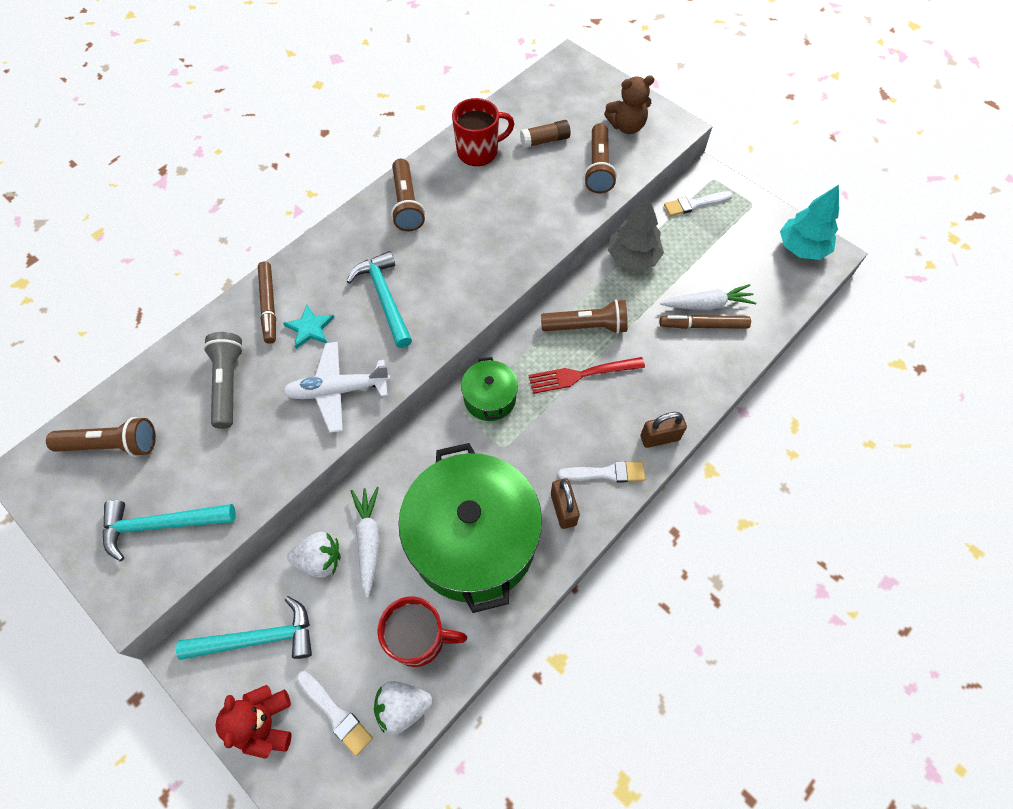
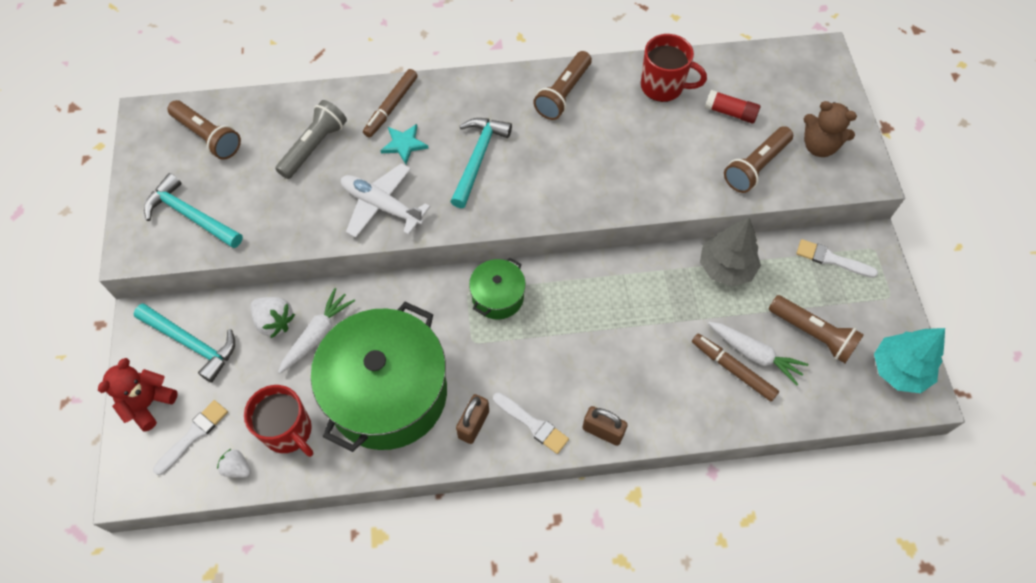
camera: 40 degrees right, 0 degrees up
white brush [297,671,373,756] -> white brush turned 135 degrees counterclockwise [153,400,228,475]
white strawberry [374,681,432,735] -> white strawberry [217,449,251,478], size x0.65
brown glue stick [520,120,571,148] -> red glue stick [705,90,760,123]
red fork [529,357,645,394] -> none
brown flashlight [541,299,628,334] -> brown flashlight moved to [769,295,864,363]

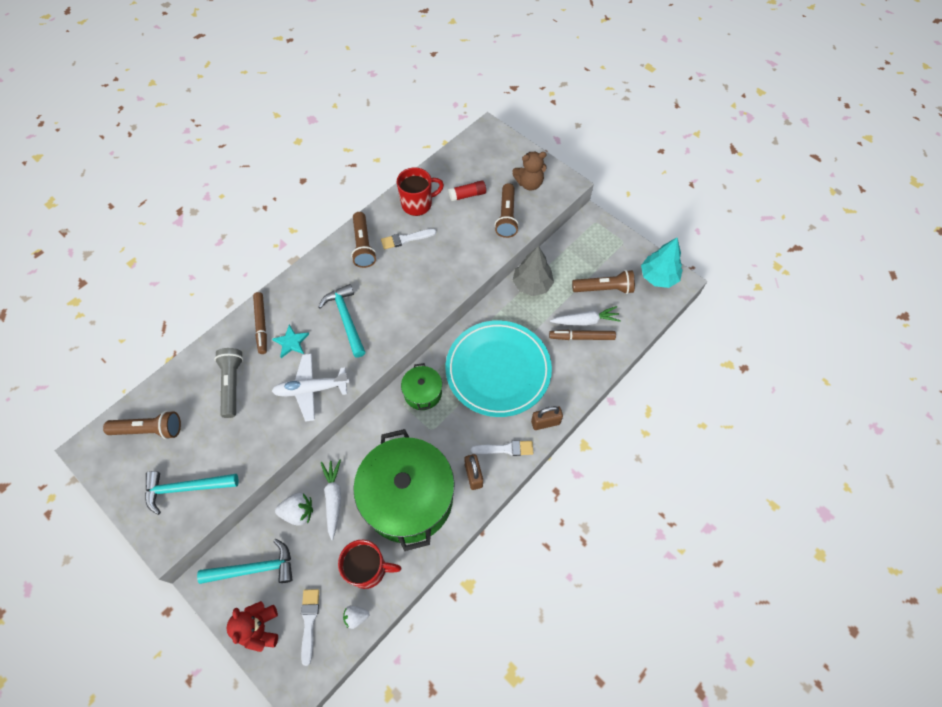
camera: 40 degrees left, 0 degrees up
white brush [796,239,878,278] -> white brush moved to [381,229,436,249]
none -> turquoise plate [446,320,552,417]

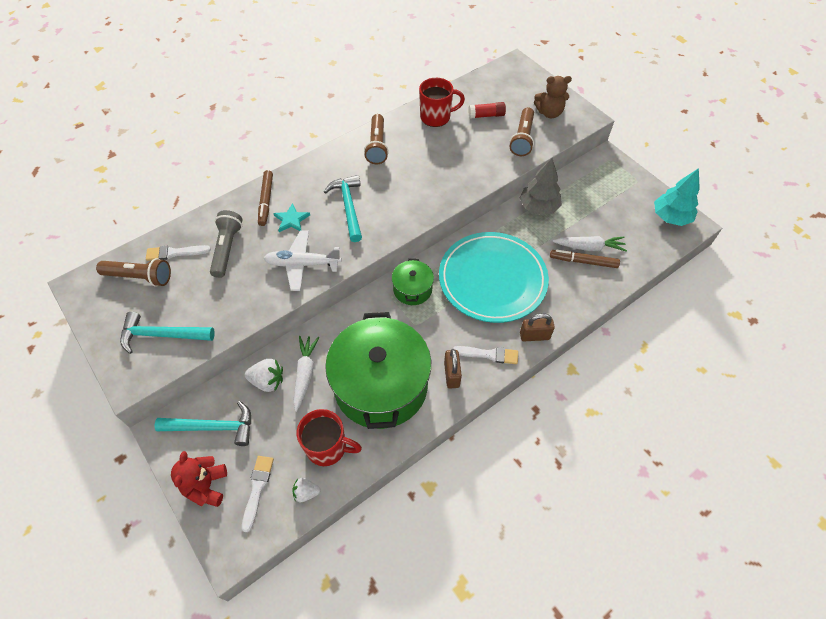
camera: 10 degrees right, 5 degrees down
white brush [381,229,436,249] -> white brush moved to [146,245,211,261]
brown flashlight [572,270,635,294] -> none

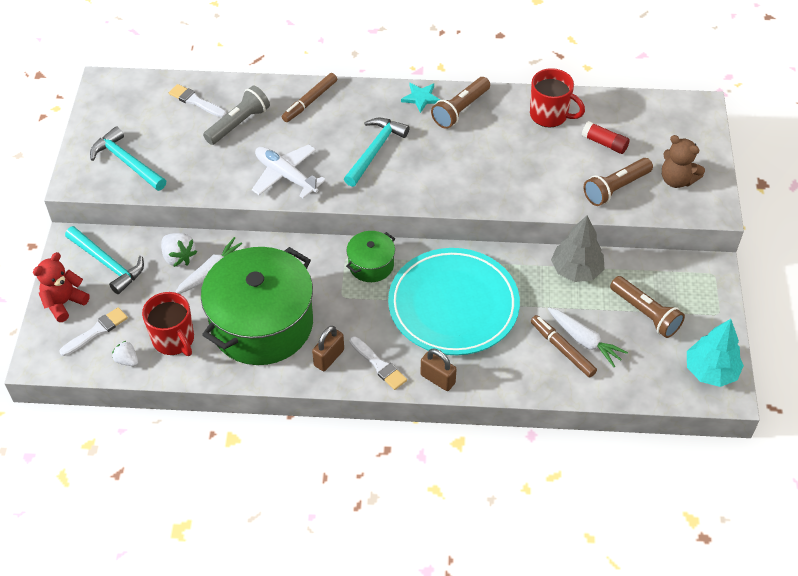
camera: 40 degrees right, 5 degrees down
brown flashlight [96,258,171,287] -> brown flashlight moved to [610,276,685,338]
turquoise star [273,203,310,232] -> turquoise star moved to [401,83,440,113]

